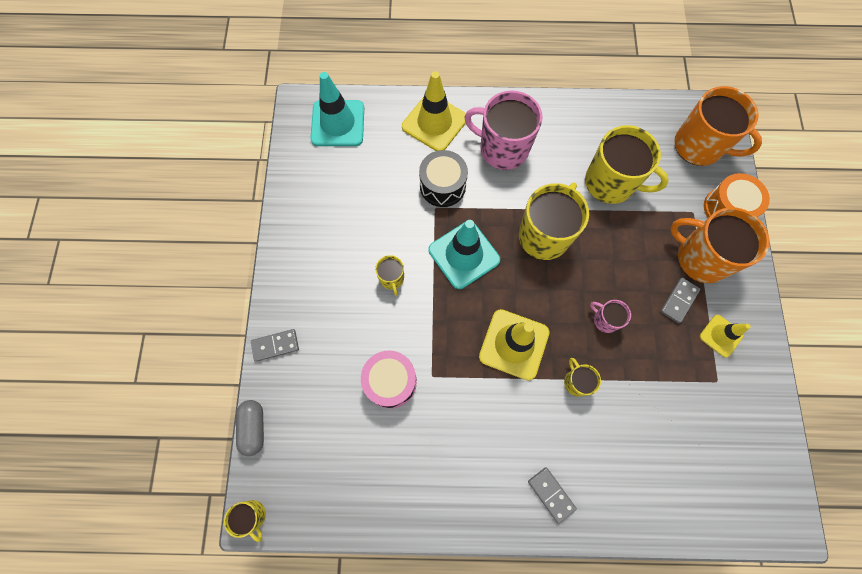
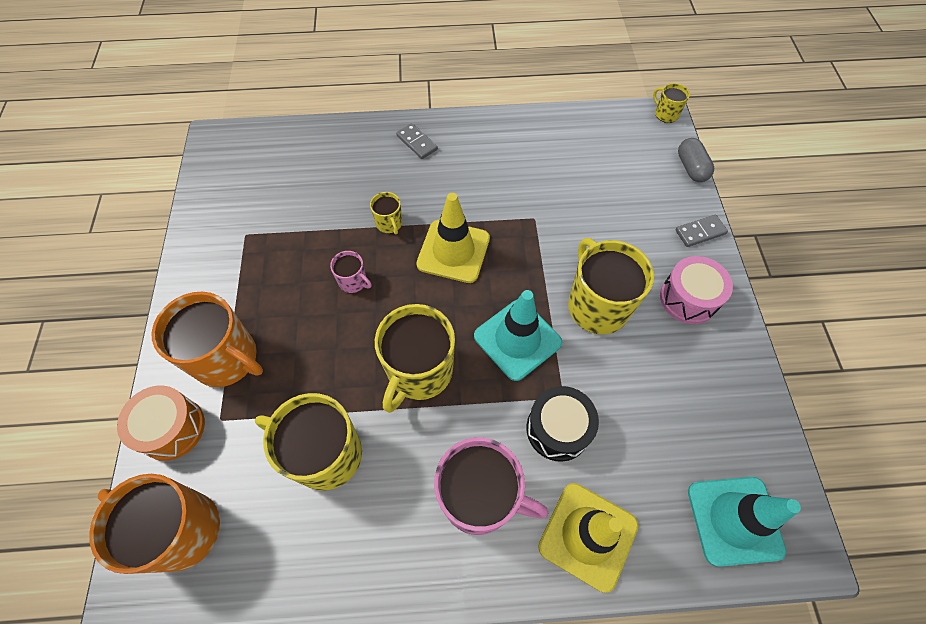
camera: 175 degrees right, 10 degrees down
pink drum [361,351,417,408] -> pink drum moved to [660,256,733,324]
yellow mug [375,255,404,296] -> yellow mug [568,238,654,334], size x2.12
grey domino [660,278,700,323] -> none
yellow traffic cone [700,315,751,357] -> none

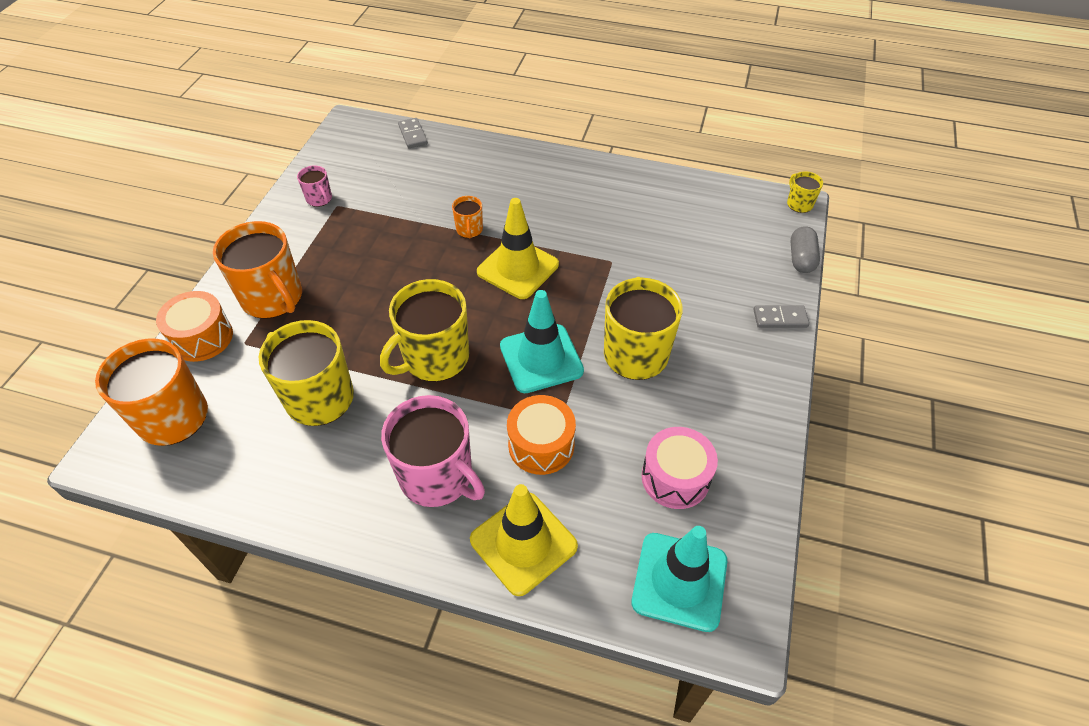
camera: 20 degrees right, 10 degrees down
pink mug [330,251,372,293] -> pink mug moved to [297,165,332,207]
yellow mug [370,192,402,234] -> orange mug [452,196,483,238]
grey domino [396,123,438,159] -> grey domino moved to [398,118,428,148]
black drum [527,386,599,462] -> orange drum [507,395,576,475]
pink drum [660,256,733,324] -> pink drum moved to [642,427,718,509]

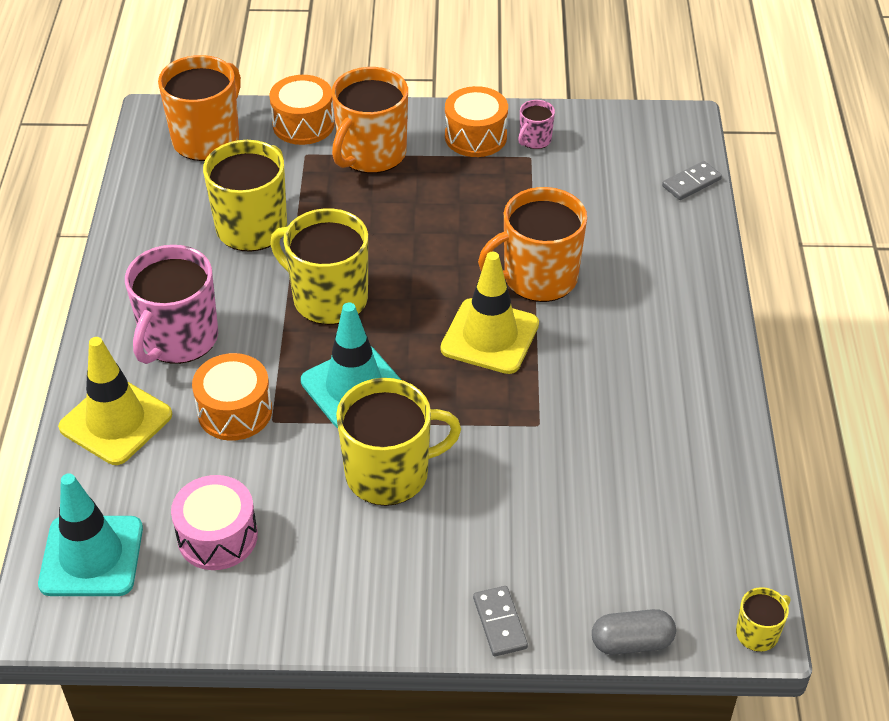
camera: 75 degrees right, 5 degrees down
orange mug [452,196,483,238] -> orange mug [478,187,587,302], size x2.12
none -> orange drum [445,86,508,157]

